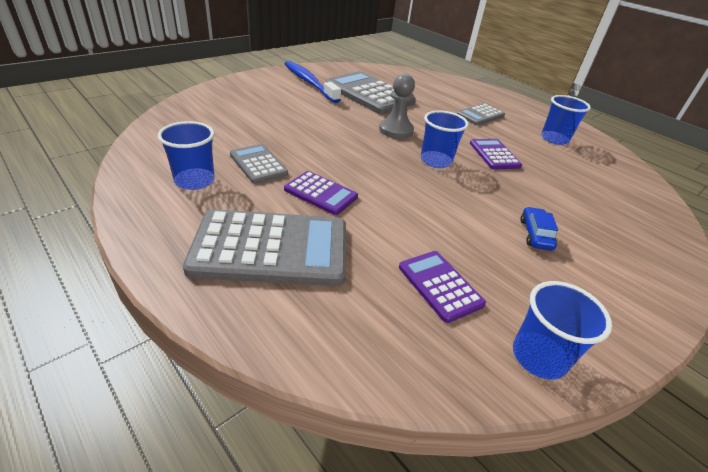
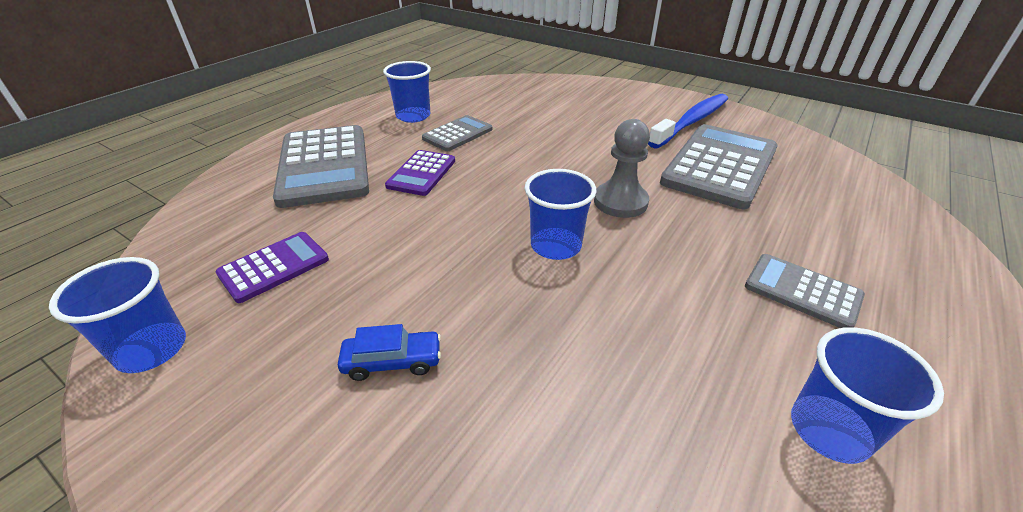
camera: 80 degrees right, 0 degrees up
purple calculator [470,139,522,170] -> none

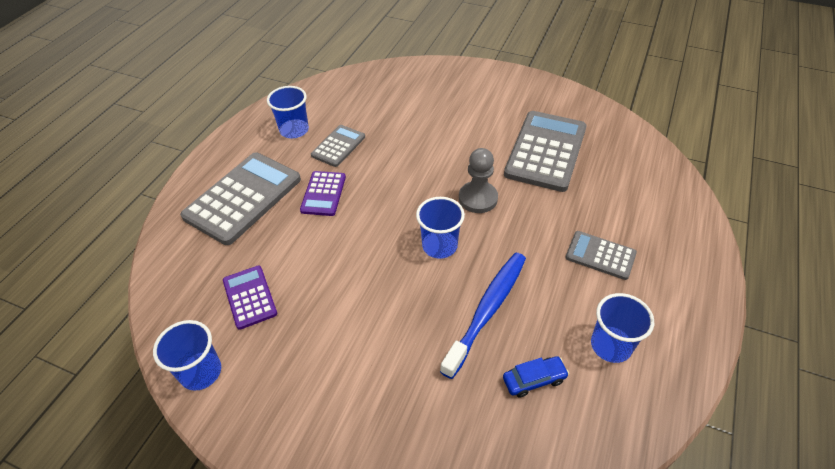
camera: 10 degrees left, 10 degrees up
purple calculator [215,232,329,303] -> purple calculator turned 60 degrees counterclockwise [223,265,277,330]
grey calculator [273,125,369,208] -> grey calculator turned 120 degrees counterclockwise [180,152,301,245]
blue car [338,324,441,381] -> blue car moved to [503,356,569,398]
blue toothbrush [648,94,728,148] -> blue toothbrush moved to [440,252,526,379]

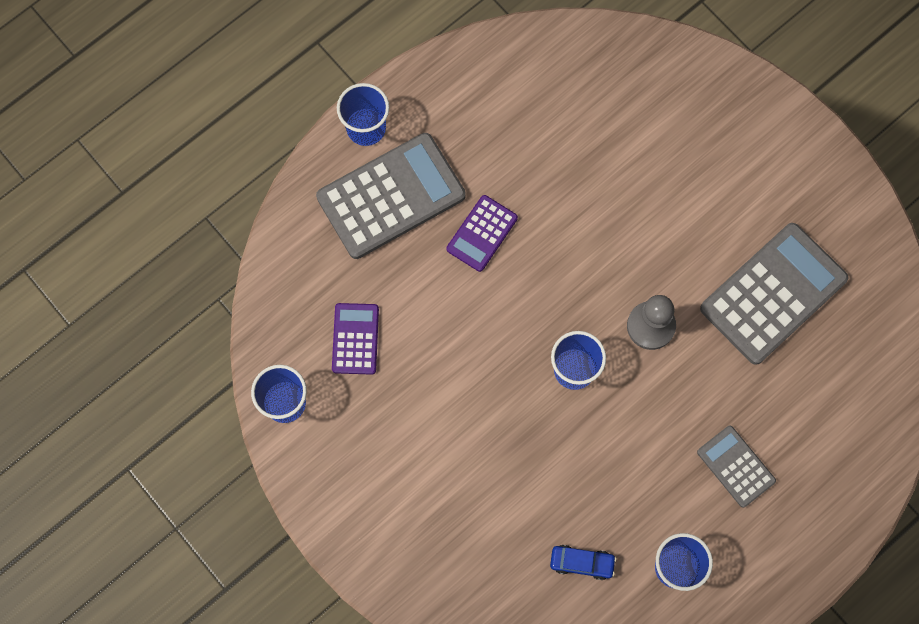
camera: 25 degrees right, 25 degrees up
blue cup [267,86,309,138] -> blue cup moved to [337,83,389,146]
grey calculator [311,125,365,167] -> none
blue toothbrush [440,252,526,379] -> none

